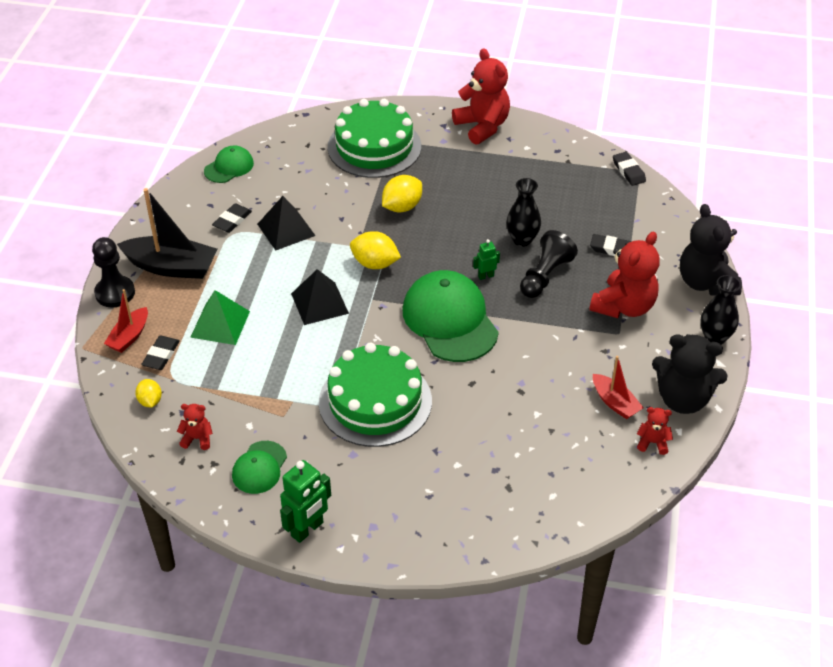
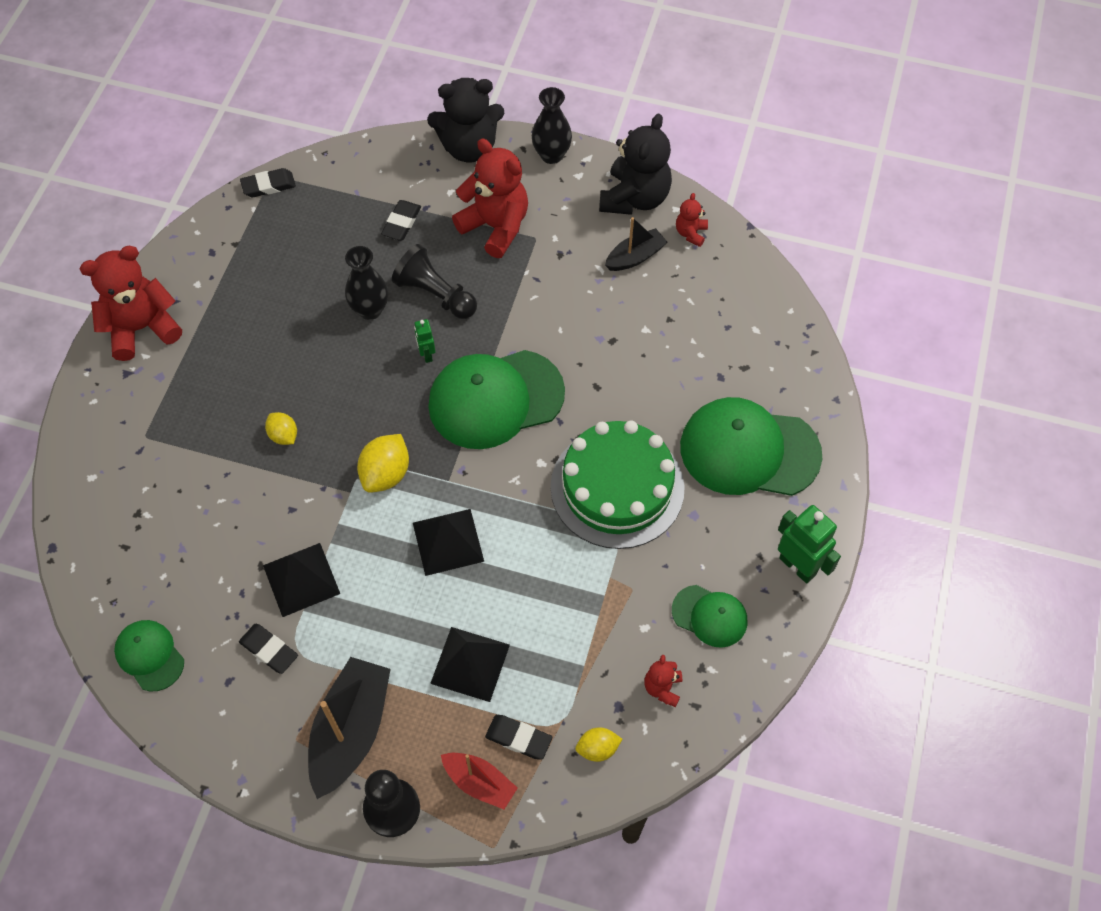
camera: 85 degrees left, 15 degrees up
green pyramid [190,290,250,345] -> black pyramid [430,627,510,702]
green cake [328,99,421,178] -> none
yellow lemon [382,175,422,212] -> yellow lemon [265,412,297,445], size x0.62
red boat [593,356,644,419] -> black boat [605,217,667,271]
none -> green cap [680,397,822,496]

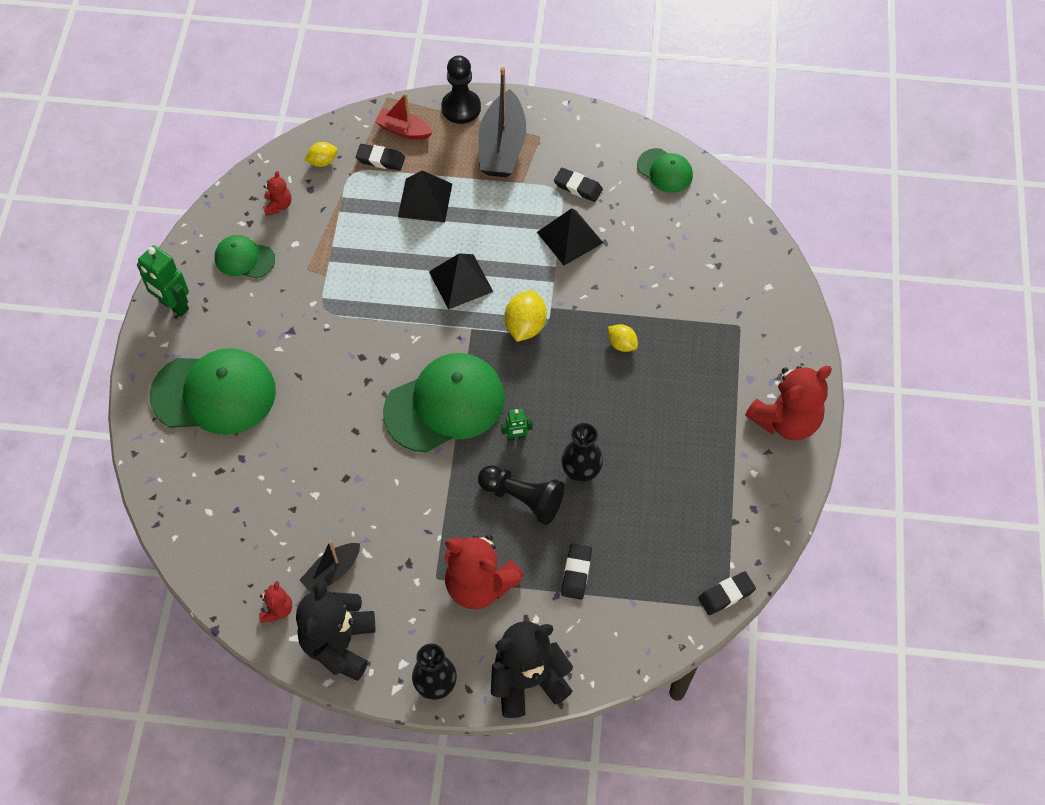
camera: 170 degrees right, 0 degrees up
green robot [414,319,435,363] -> green robot turned 105 degrees clockwise [501,409,533,441]
green cake [550,421,685,549] -> none

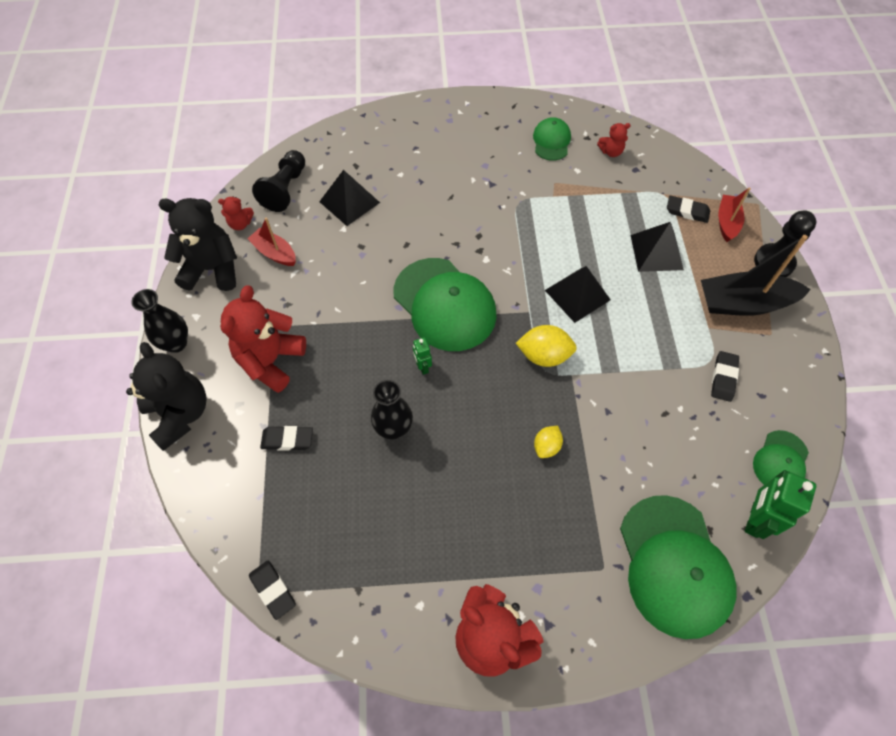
camera: 80 degrees right, 0 degrees up
green robot [137,245,189,317] -> green robot moved to [745,470,816,539]
green cap [150,348,276,435] -> green cap moved to [620,495,737,639]
black boat [299,540,360,593] -> red boat [247,217,296,266]
yellow lemon [304,142,338,167] -> none
black eraser [356,144,405,171] -> black eraser turned 75 degrees counterclockwise [667,196,710,223]
black pawn [478,465,564,525] -> black pawn moved to [252,150,305,212]
black pyramid [537,208,603,265] -> black pyramid moved to [319,170,380,226]

